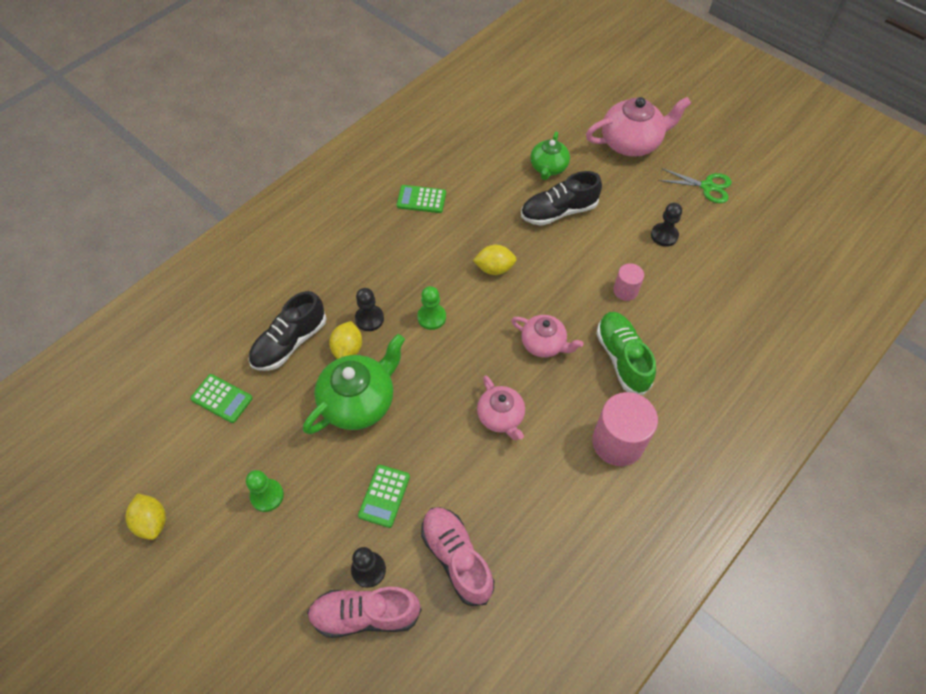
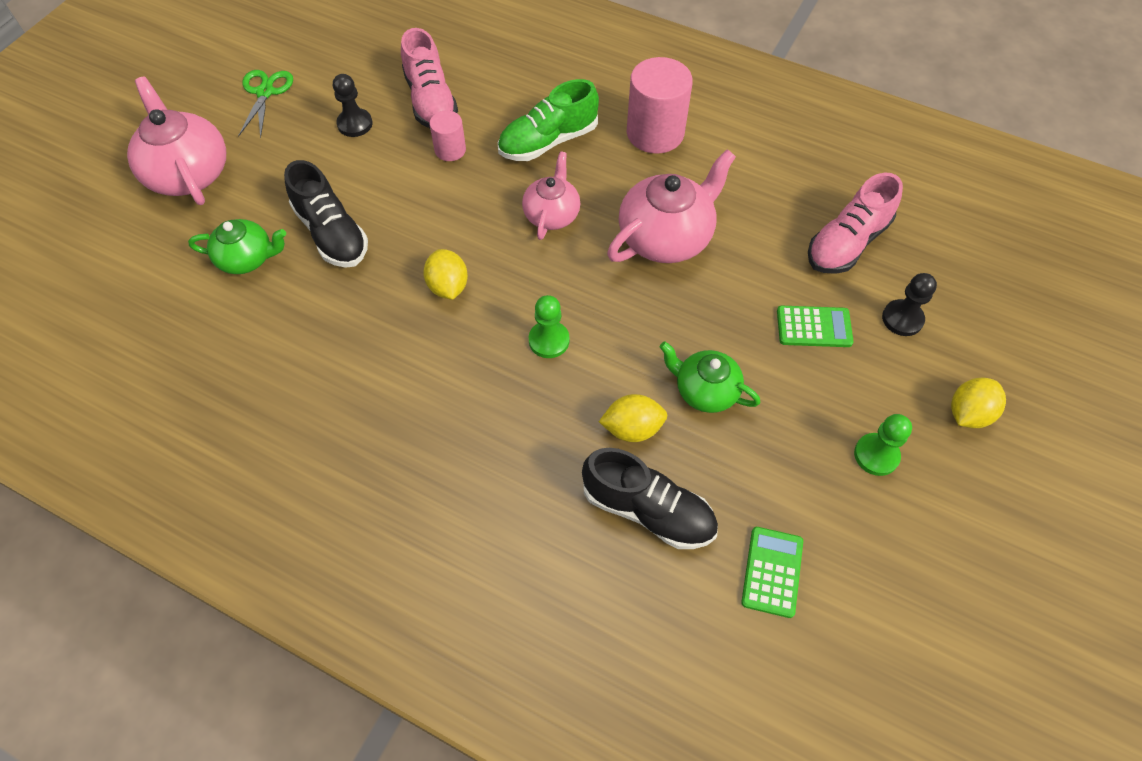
camera: 105 degrees left, 0 degrees up
yellow lemon [125,494,166,540] -> yellow lemon moved to [951,378,1006,428]
green teapot [303,334,405,434] -> green teapot [660,341,761,413], size x0.62
pink shoe [307,587,422,638] -> pink shoe moved to [401,28,458,128]
black pawn [355,288,384,331] -> none
green calculator [397,185,446,213] -> none
pink teapot [477,375,525,440] -> pink teapot [607,149,736,263], size x1.62

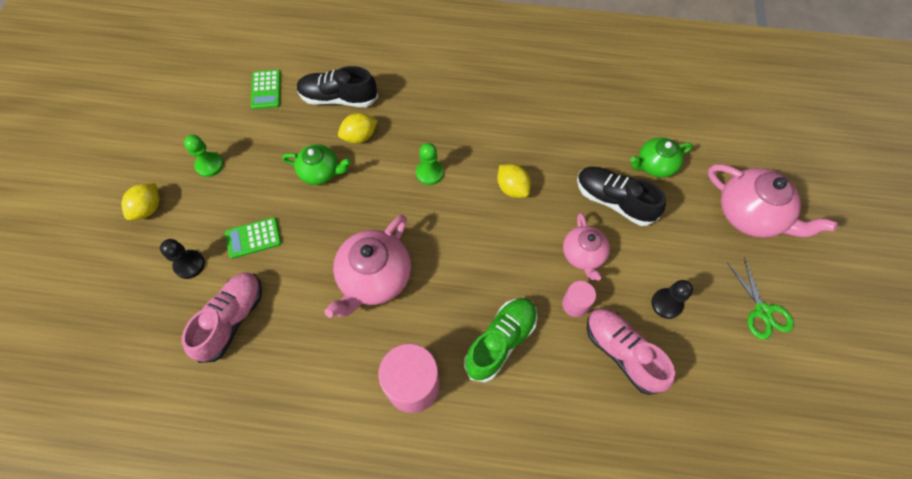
camera: 160 degrees right, 5 degrees up
pink teapot [522,151,580,240] -> pink teapot moved to [563,213,610,281]

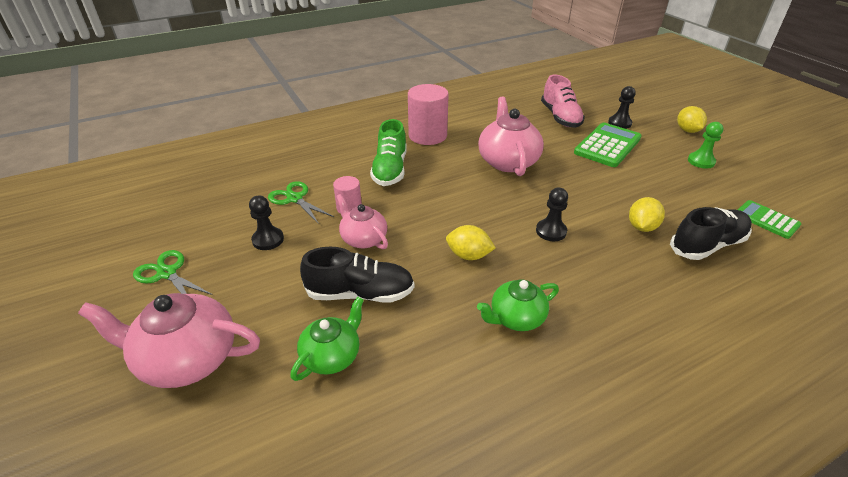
camera: 145 degrees right, 25 degrees down
green calculator [225,217,282,259] -> green calculator [574,123,642,167], size x1.66
green teapot [282,144,351,185] -> green teapot moved to [477,280,559,331]
green pawn [416,143,444,185] -> black pawn [536,187,568,241]
pink shoe [587,308,675,395] -> green scissors [268,181,334,224]

